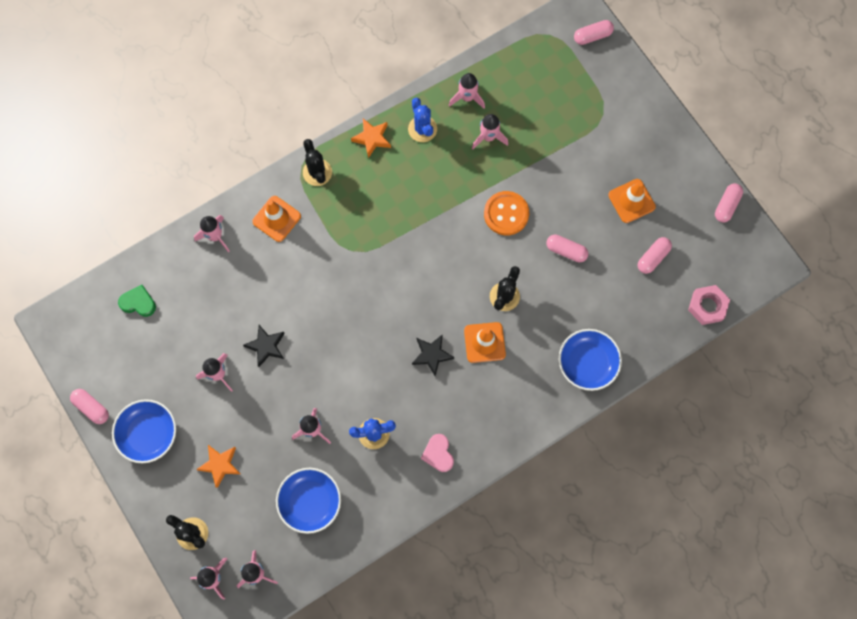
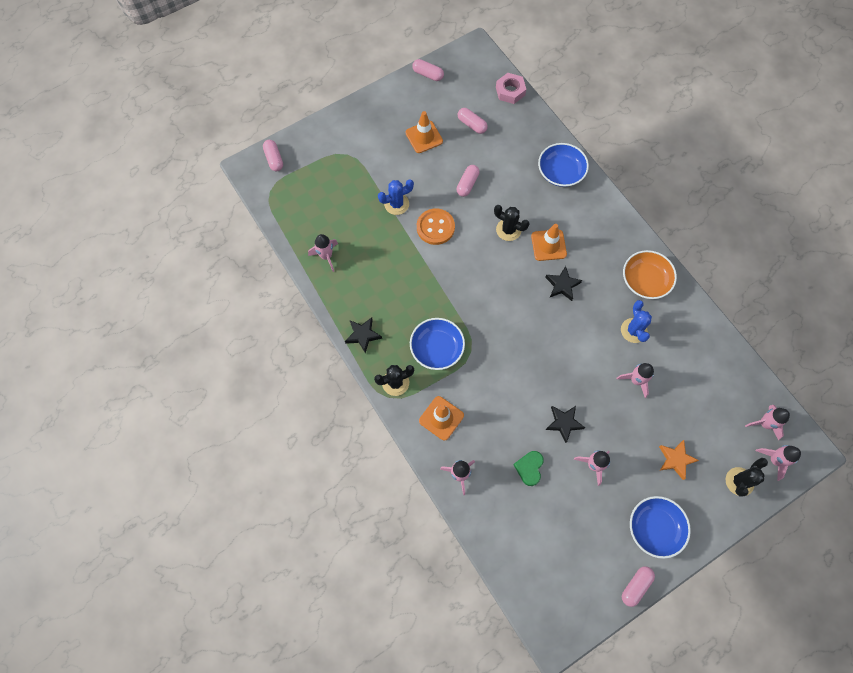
camera: 90 degrees left, 5 degrees down
green heart [118,285,156,317] -> green heart moved to [514,451,544,486]
blue bowl [276,468,341,534] -> blue bowl moved to [410,318,465,370]
orange star [351,119,391,158] -> black star [345,317,382,353]
blue cactus [408,98,437,142] -> blue cactus moved to [378,179,414,215]
pink heart [421,434,454,472] -> orange bowl [623,250,677,299]
pink rocket [472,114,508,149] -> none

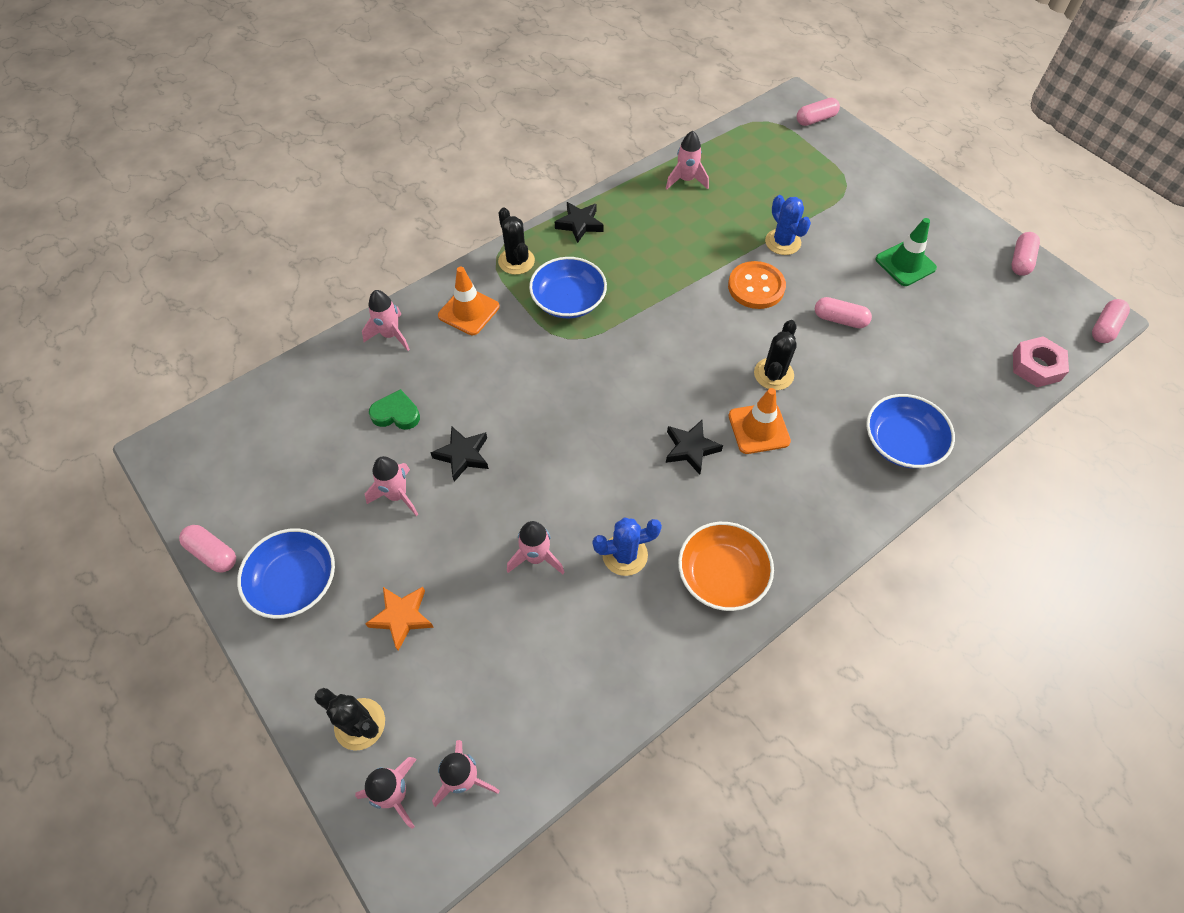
camera: 85 degrees right, 10 degrees down
orange traffic cone [405,111,443,153] -> green traffic cone [875,218,937,286]
pink capsule [458,108,488,134] -> pink capsule moved to [1092,299,1130,343]

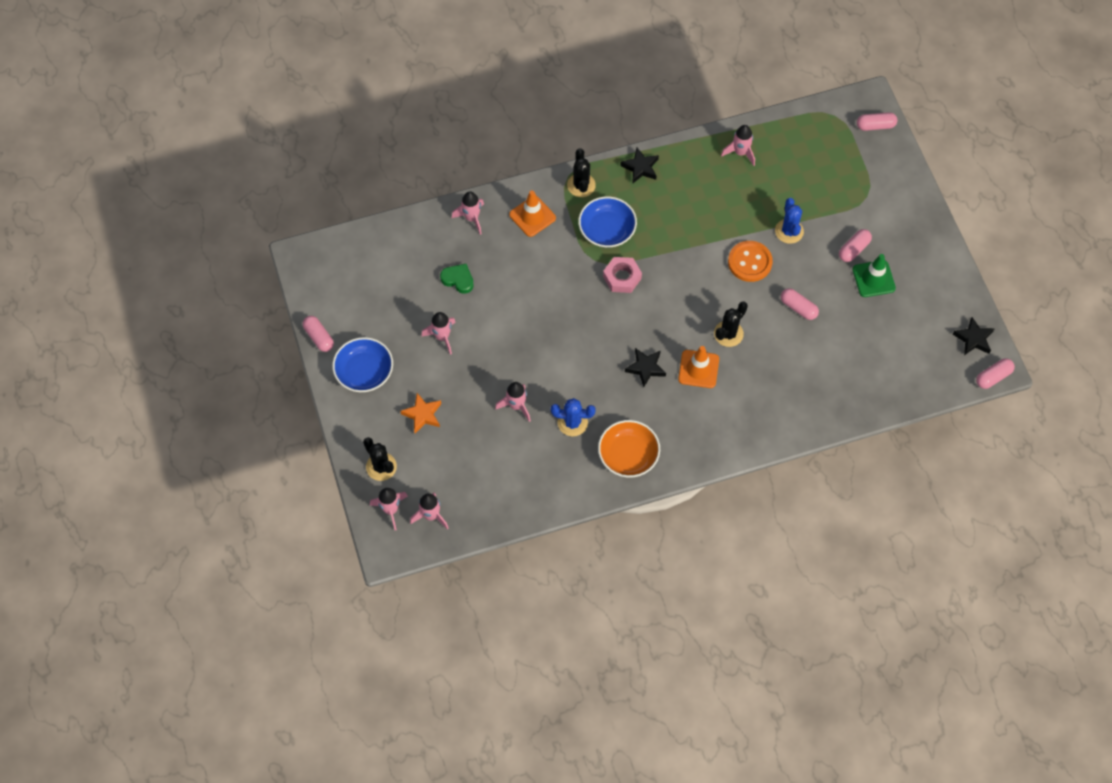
camera: 20 degrees right, 5 degrees up
black star [431,426,489,482] -> black star moved to [952,317,995,355]
blue bowl [866,394,955,468] -> none
pink capsule [1012,232,1040,276] -> pink capsule moved to [839,229,872,262]
pink nut [1013,336,1069,387] -> pink nut moved to [603,257,642,293]

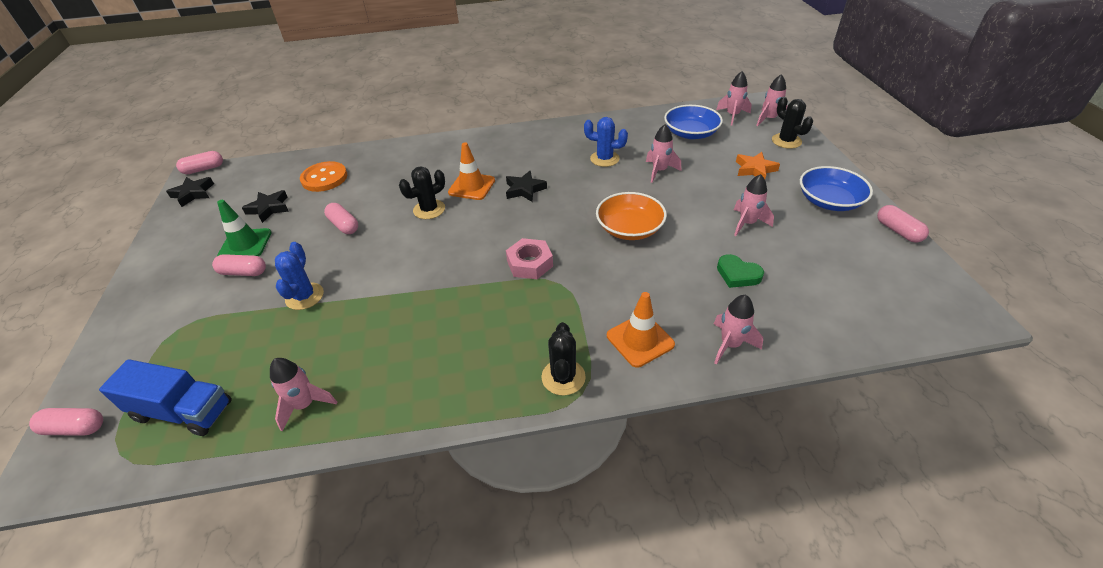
camera: 170 degrees left, 20 degrees down
blue bowl [578,196,637,248] -> blue bowl moved to [664,105,723,139]
orange bowl [598,420,660,478] -> orange bowl moved to [596,192,667,240]
black star [620,148,659,183] -> black star moved to [242,190,289,223]
orange button [728,241,773,282] -> orange button moved to [300,161,347,192]
pink capsule [839,229,872,262] -> pink capsule turned 45 degrees clockwise [212,254,266,276]
none -> blue truck [99,359,232,436]

